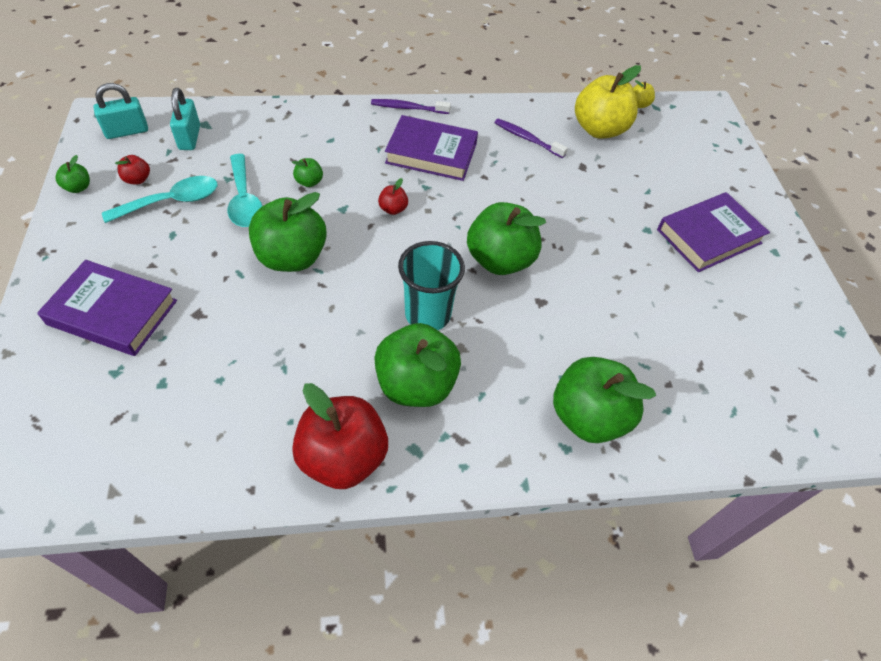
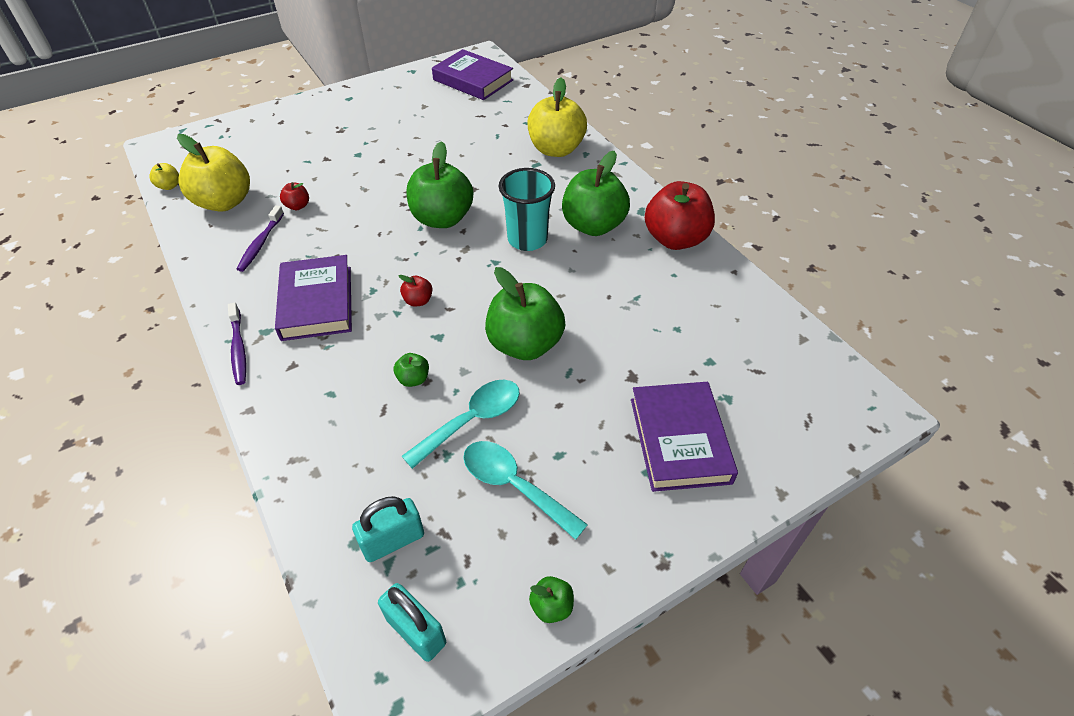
camera: 110 degrees left, 5 degrees down
red apple [115,155,150,184] -> red apple moved to [280,182,309,210]
green apple [553,357,656,443] -> yellow apple [527,77,587,157]
purple book [657,192,770,272] -> purple book moved to [432,49,513,100]

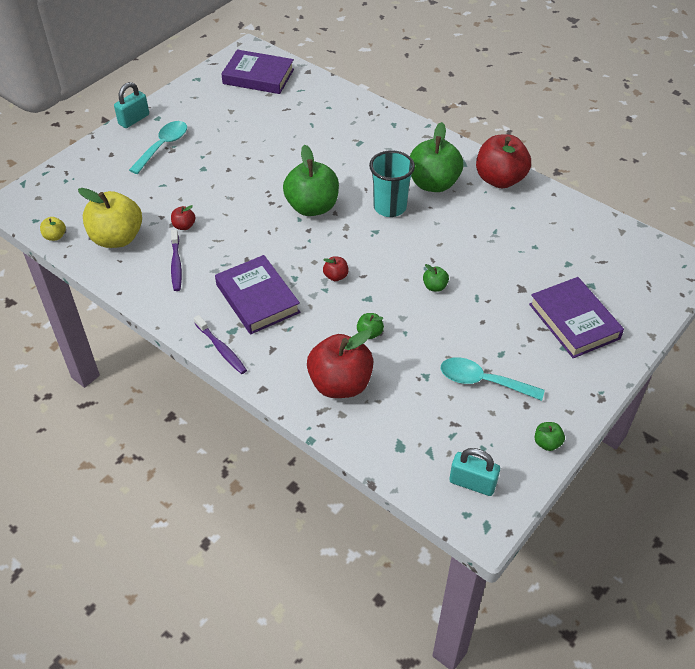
camera: 20 degrees left, 0 degrees up
turquoise padlock [352,496,424,562] -> turquoise padlock moved to [114,82,149,128]
turquoise spoon [402,380,520,469] -> turquoise spoon moved to [129,121,187,174]
green apple [485,267,565,360] -> green apple [423,264,449,292], size x0.43
yellow apple [527,77,587,157] -> none
none -> red apple [307,330,374,398]

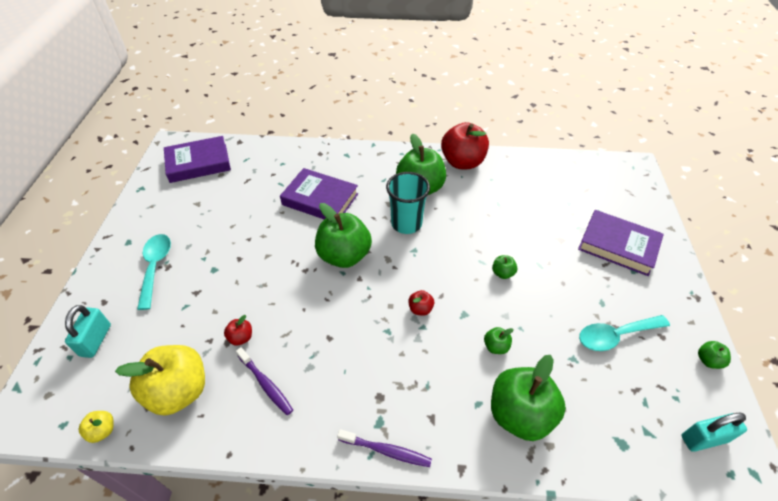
camera: 35 degrees left, 0 degrees up
turquoise padlock [114,82,149,128] -> turquoise padlock moved to [65,305,111,358]
purple book [215,255,300,334] -> purple book moved to [280,168,358,219]
red apple [307,330,374,398] -> green apple [491,355,566,441]

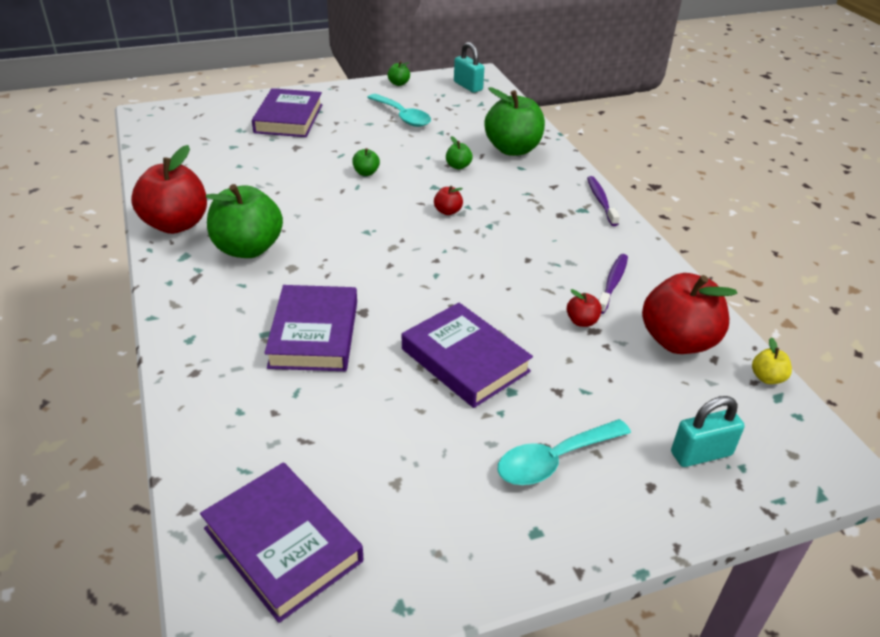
camera: 115 degrees left, 10 degrees down
yellow apple [115,345,205,416] -> red apple [642,273,737,354]
green apple [315,203,372,268] -> none
turquoise cup [386,172,430,234] -> none
none -> purple book [402,303,533,408]

